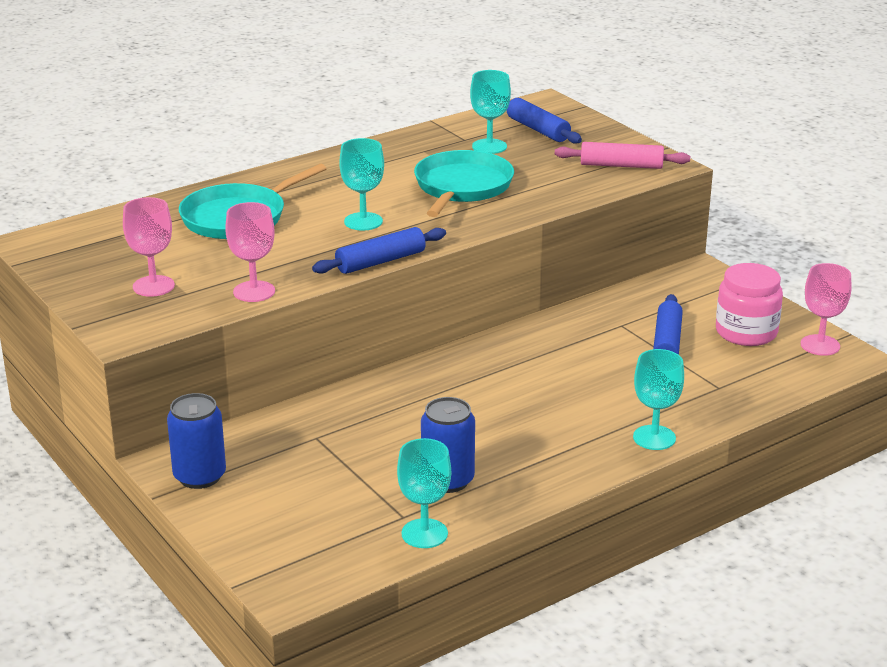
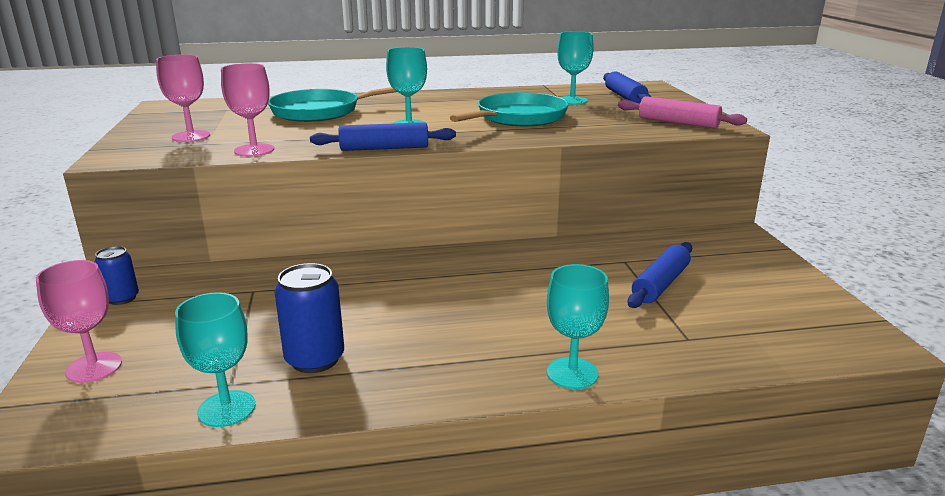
camera: 25 degrees right, 5 degrees down
blue can [167,393,226,489] -> blue can [95,246,139,305], size x0.63
pink jar [716,263,783,346] -> none
pink goblet [801,263,851,356] -> pink goblet moved to [36,260,122,383]

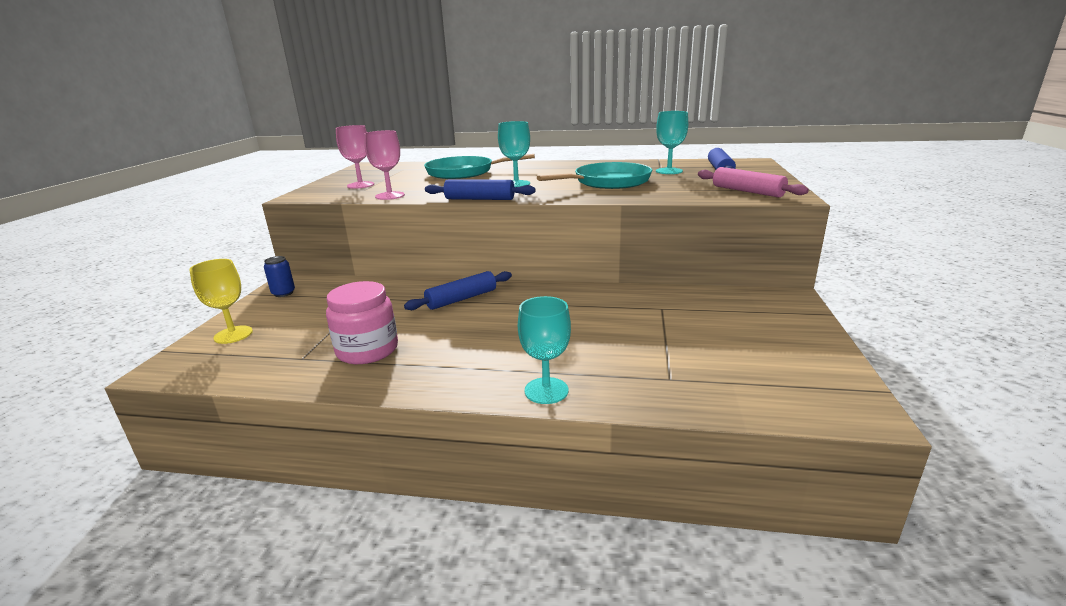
camera: 20 degrees right, 0 degrees up
pink goblet [36,260,122,383] -> yellow goblet [189,259,253,344]
turquoise goblet [175,292,256,427] -> none
blue can [274,263,344,373] -> pink jar [326,281,398,364]
blue rolling pin [628,242,692,308] -> blue rolling pin moved to [404,271,512,310]

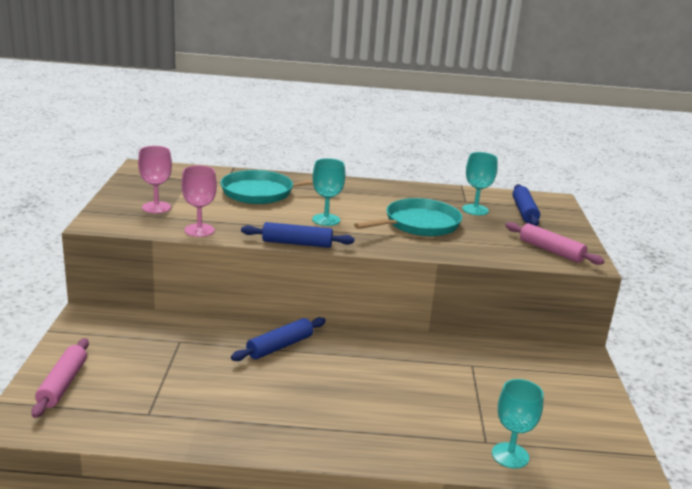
camera: 10 degrees left, 0 degrees up
yellow goblet [189,259,253,344] -> pink rolling pin [31,338,89,418]
blue can [264,256,295,297] -> none
pink jar [326,281,398,364] -> none
turquoise goblet [518,296,571,404] -> turquoise goblet moved to [492,379,544,468]

